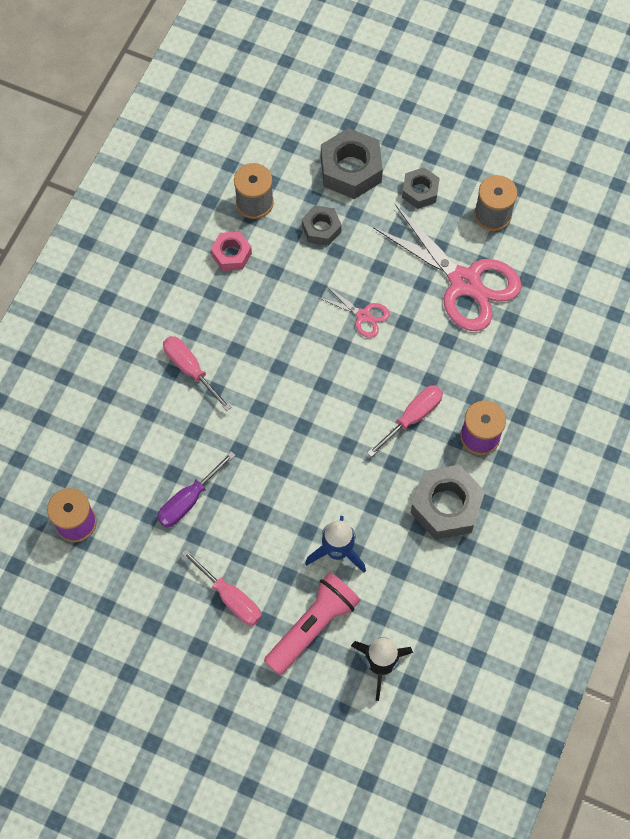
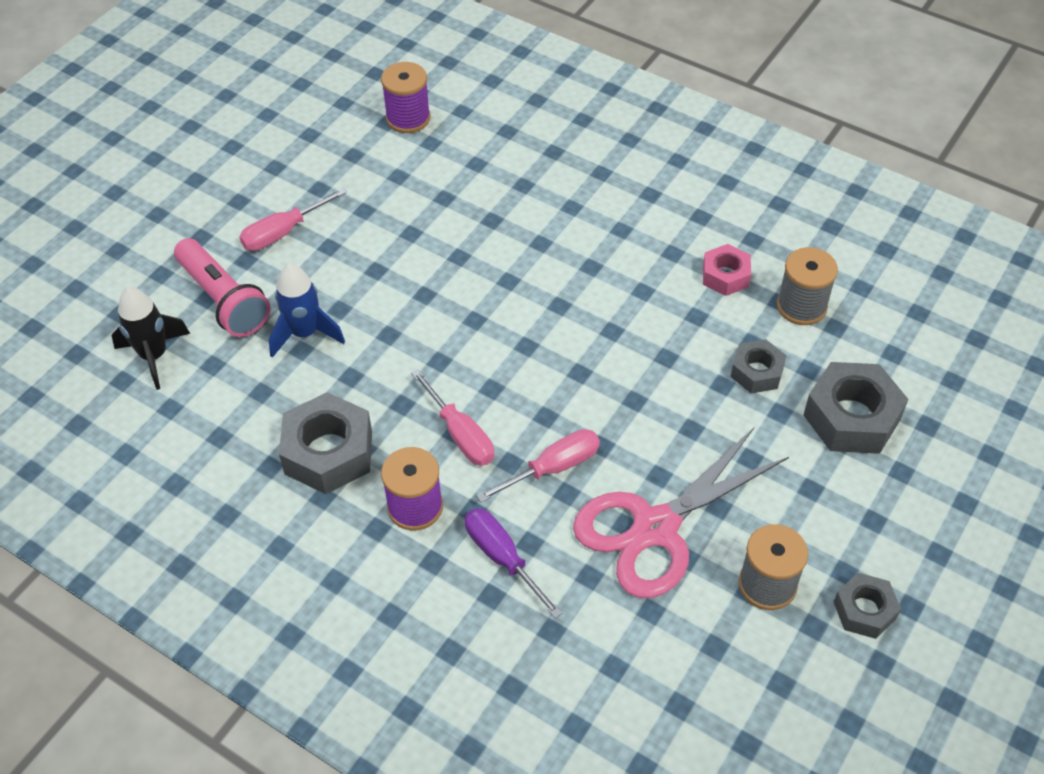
camera: 100 degrees right, 15 degrees down
purple screwdriver [157,451,235,527] -> purple screwdriver moved to [465,508,562,618]
pink screwdriver [163,336,232,411] -> pink screwdriver moved to [477,429,600,502]
pink scissors [317,285,390,338] -> none
grey nut [402,167,440,209] -> grey nut moved to [834,573,901,639]

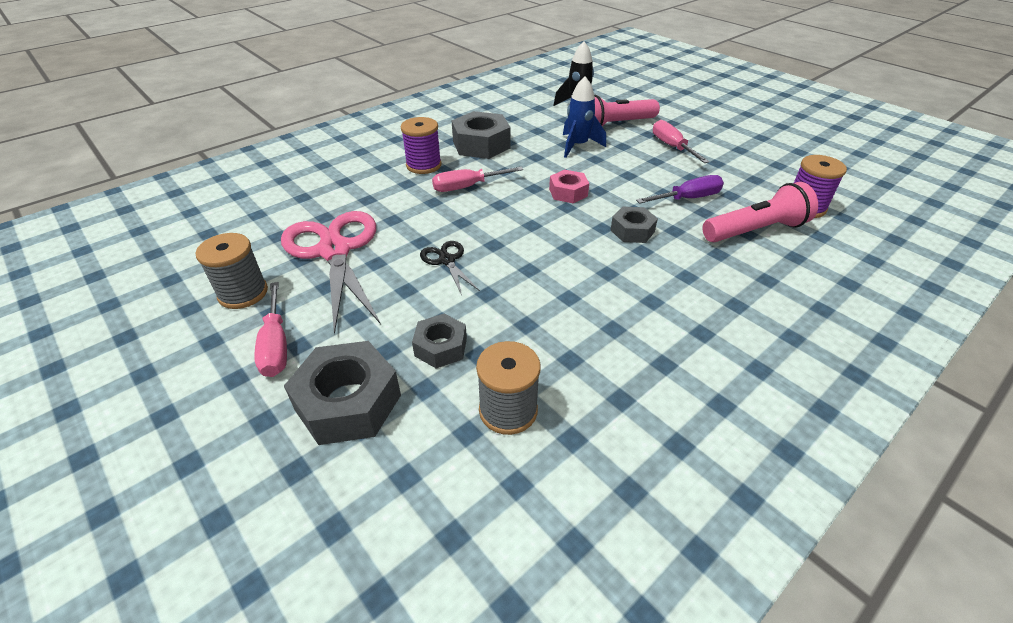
camera: 105 degrees right, 10 degrees down
purple screwdriver [465,508,562,618] -> purple screwdriver moved to [636,175,724,204]
pink screwdriver [477,429,600,502] -> pink screwdriver moved to [254,282,287,377]
pink nut [703,244,751,296] -> pink nut moved to [549,170,589,203]
grey nut [834,573,901,639] -> grey nut moved to [611,207,658,243]
none -> black scissors [420,241,480,295]
none -> pink flashlight [702,182,818,242]

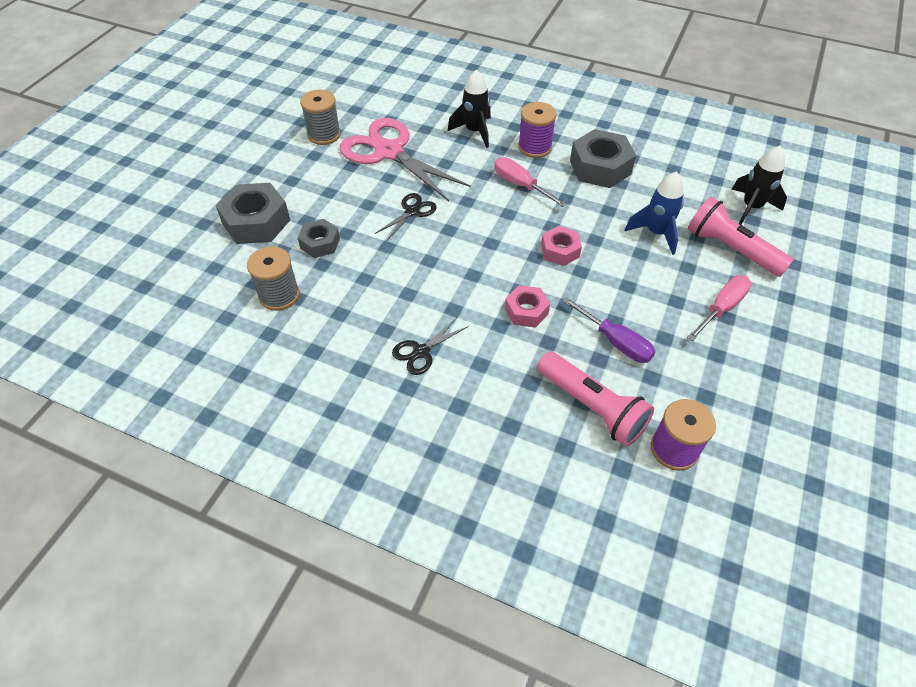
camera: 65 degrees right, 10 degrees up
pink screwdriver [254,282,287,377] -> none
pink scissors [281,211,381,335] -> pink scissors turned 90 degrees counterclockwise [340,118,471,201]
grey nut [611,207,658,243] -> pink nut [505,285,550,328]
none -> black scissors [392,317,469,375]
none -> black rocket [447,69,491,148]

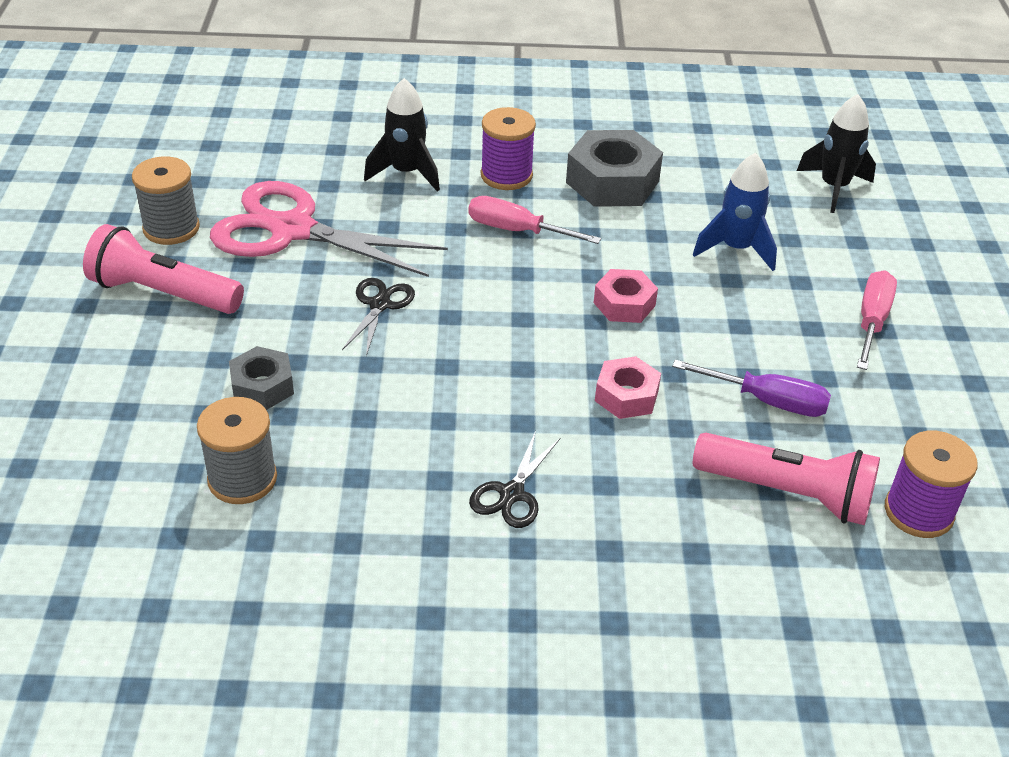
camera: 25 degrees left, 10 degrees down
grey nut [215,183,290,244] -> none
pink flashlight [688,197,794,277] -> pink flashlight moved to [83,224,244,314]

